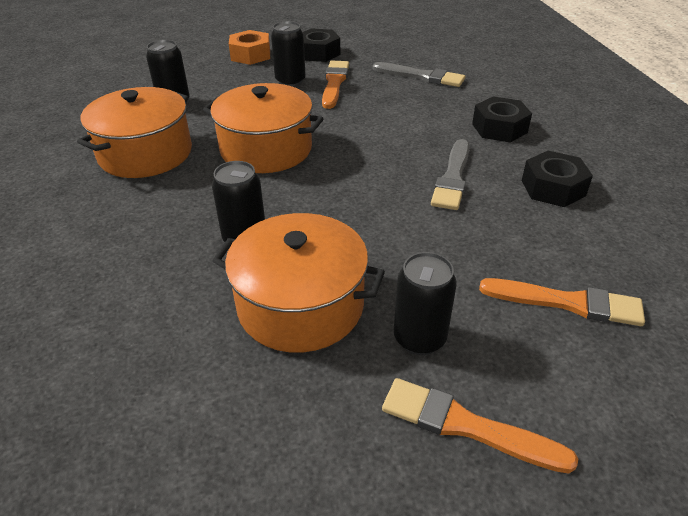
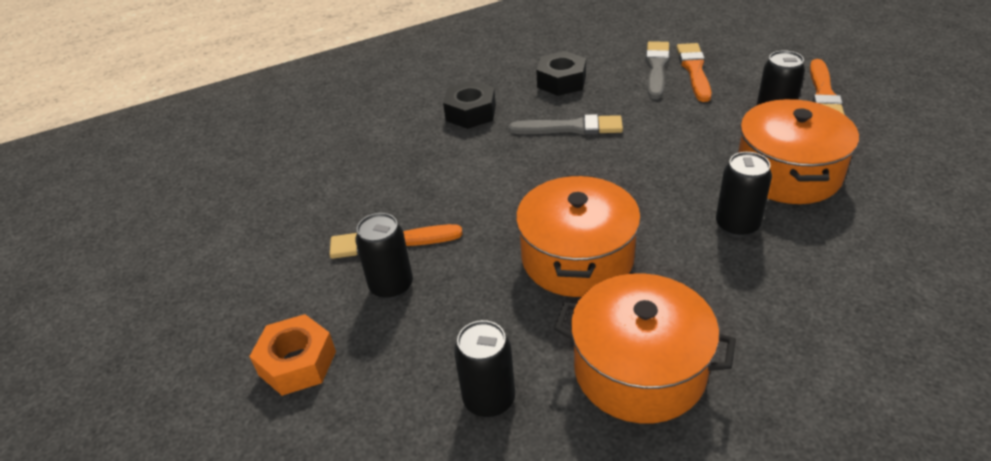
camera: 100 degrees left, 0 degrees up
black nut [303,28,340,62] -> none
grey brush [373,62,465,87] -> grey brush moved to [646,41,670,99]

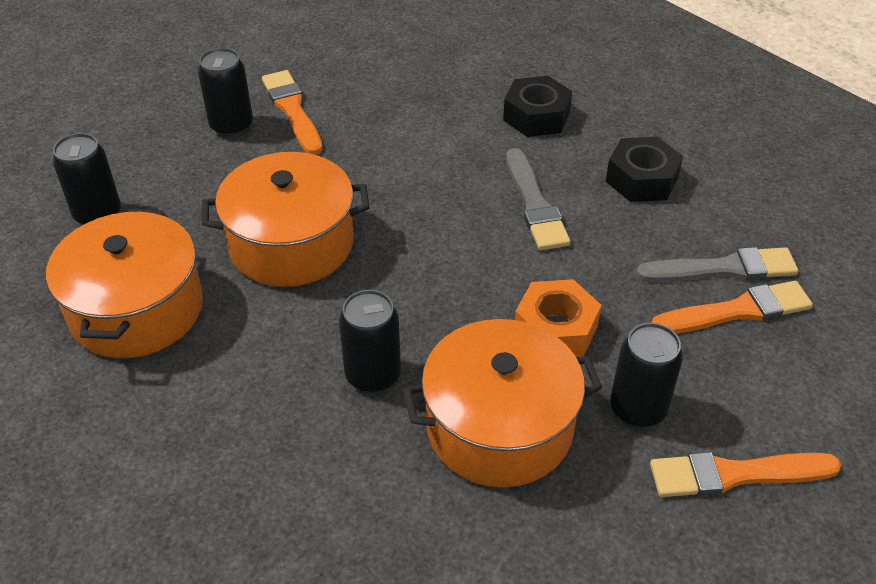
camera: 70 degrees right, 5 degrees up
orange nut [249,314,336,396] -> orange nut moved to [515,279,602,357]

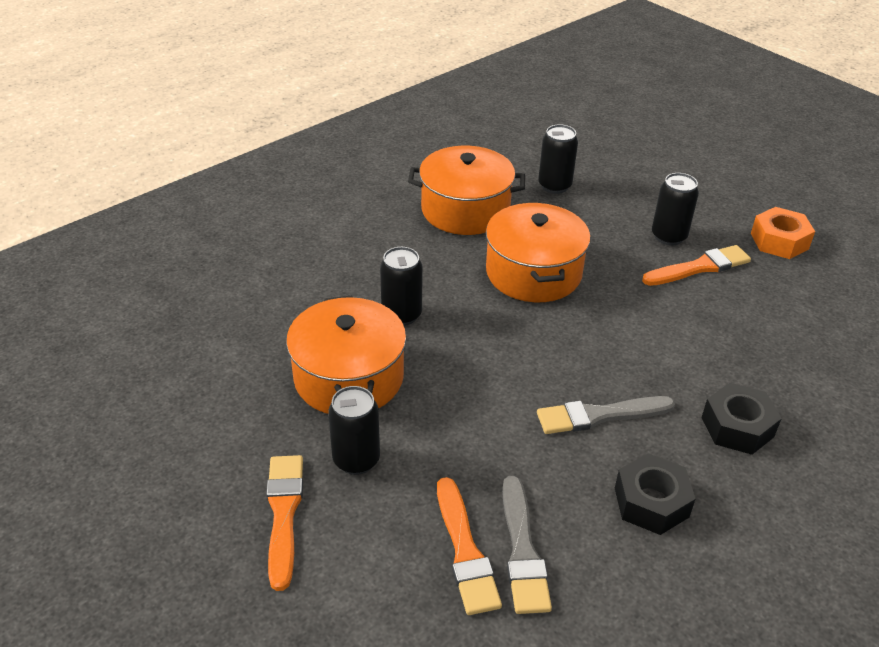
camera: 90 degrees right, 5 degrees down
orange nut [515,279,602,357] -> orange nut moved to [751,207,815,259]

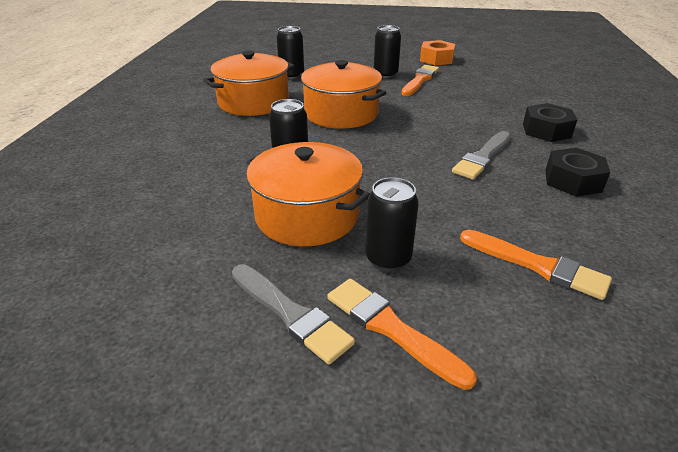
camera: 40 degrees left, 5 degrees down
grey brush [502,476,552,614] -> grey brush moved to [232,264,355,364]

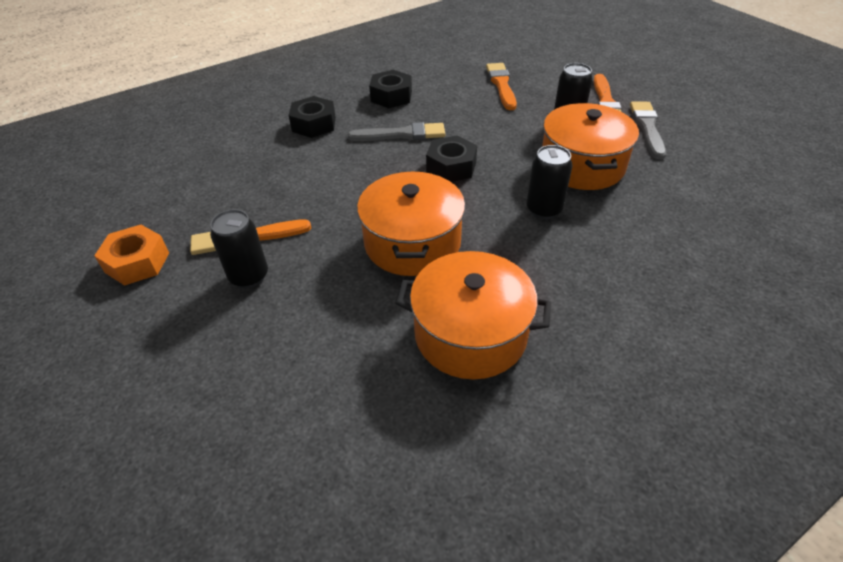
camera: 130 degrees left, 10 degrees up
black can [277,26,304,79] -> none
none -> black nut [426,135,477,182]

